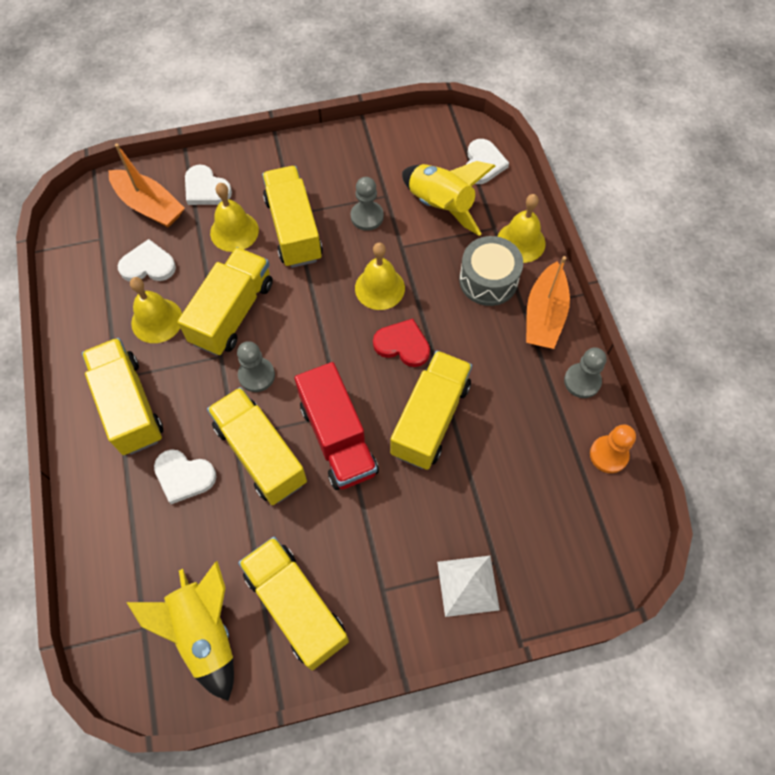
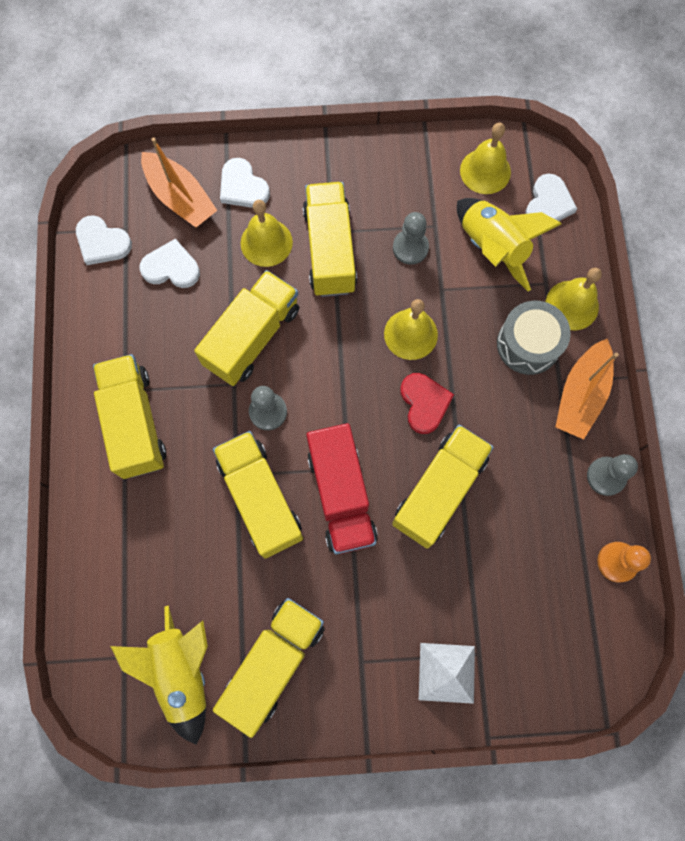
camera: 10 degrees right, 10 degrees up
yellow bell [130,277,182,343] -> yellow bell moved to [460,123,511,194]
white heart [154,449,217,504] -> white heart moved to [76,215,132,265]
yellow truck [238,537,349,670] -> yellow truck turned 60 degrees clockwise [213,598,325,738]
red heart [373,319,430,367] -> red heart turned 45 degrees clockwise [400,373,454,434]

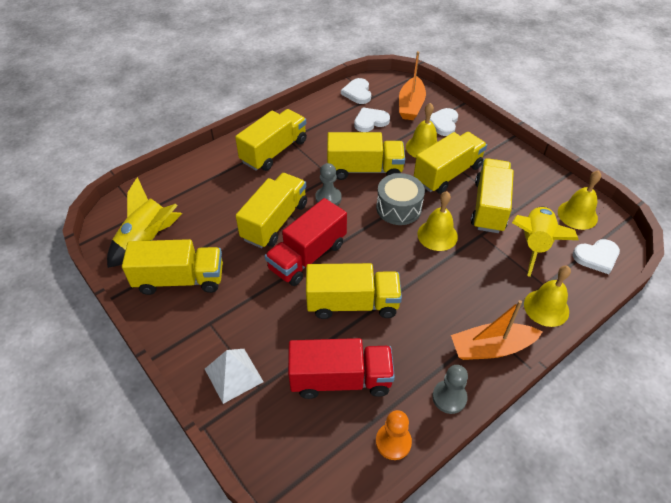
camera: 55 degrees right, 25 degrees down
white heart [140,239,200,288] -> white heart turned 90 degrees counterclockwise [354,107,390,132]
grey pawn [393,212,429,265] -> yellow truck [471,158,514,233]
red heart [400,373,454,434] -> none
grey drum [497,301,571,375] -> grey drum moved to [376,173,425,225]
none -> red truck [288,338,395,399]

